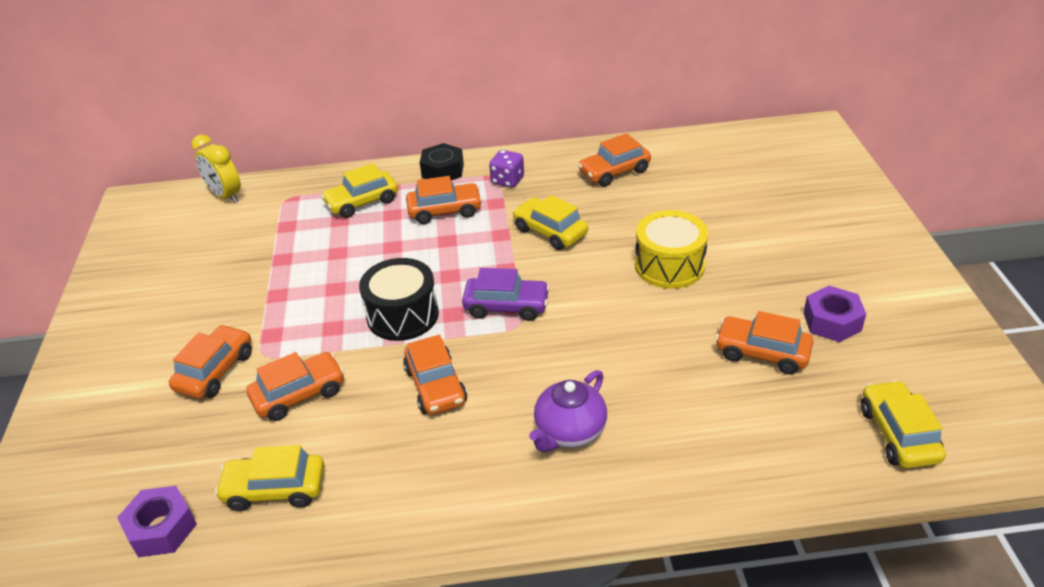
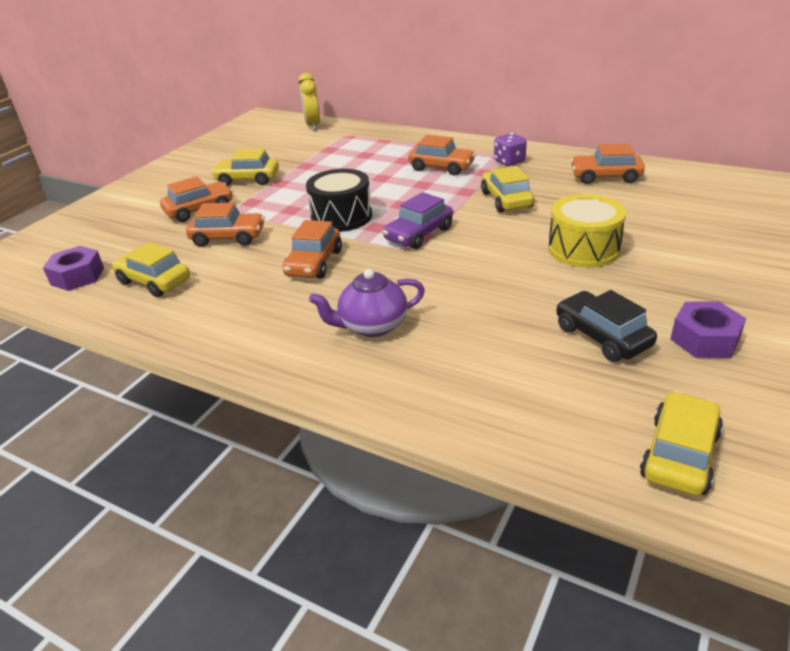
camera: 35 degrees right, 5 degrees down
yellow car [321,163,398,218] -> yellow car moved to [211,149,279,186]
black nut [420,143,464,180] -> none
purple car [462,268,550,321] -> purple car turned 90 degrees clockwise [383,192,453,249]
orange car [715,311,814,374] -> black car [556,290,657,362]

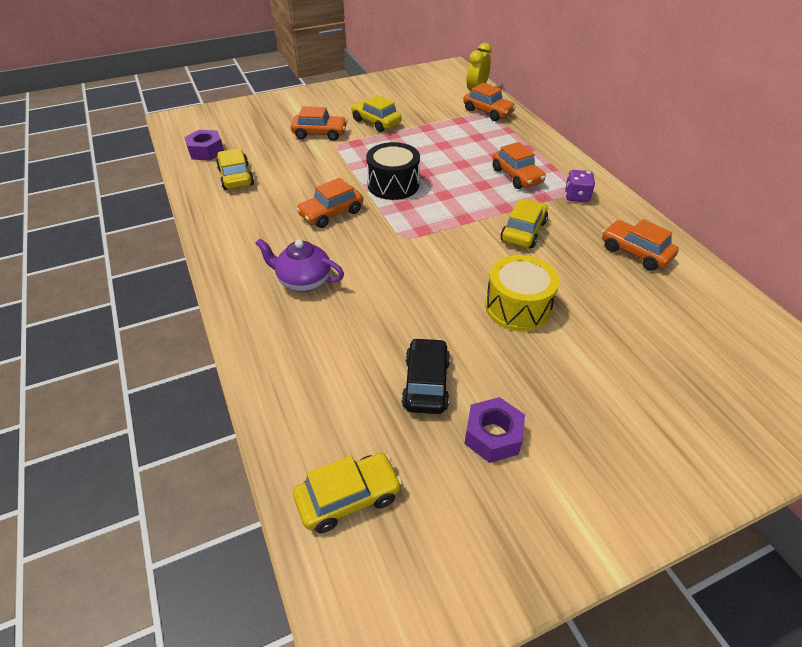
camera: 35 degrees right, 10 degrees up
orange car [186,202,265,247] -> orange car moved to [463,83,516,121]
purple car [383,192,453,249] -> none

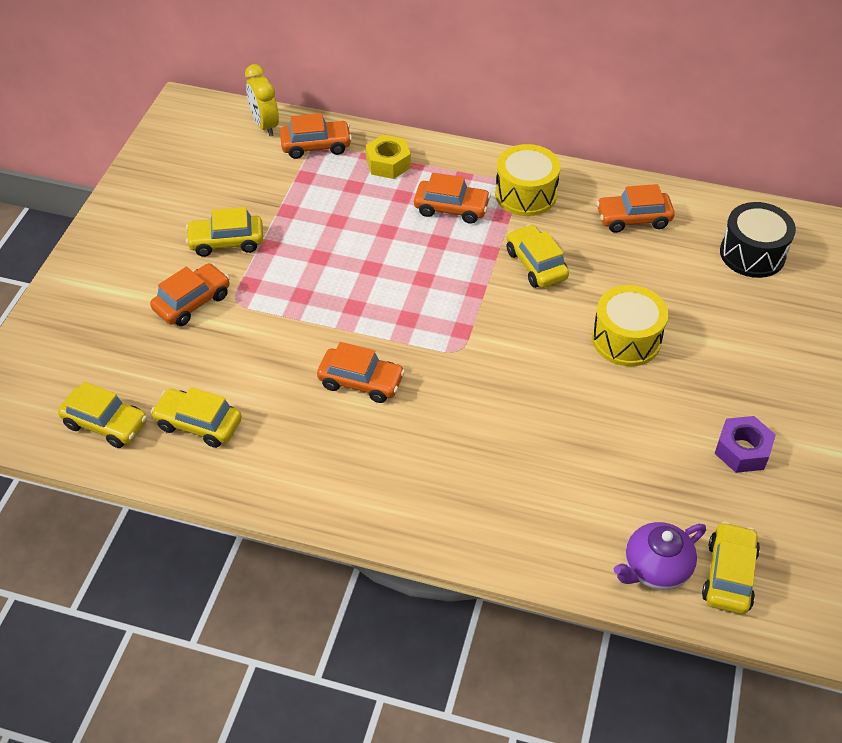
camera: 50 degrees left, 5 degrees up
purple nut [184,130,224,160] -> yellow car [58,382,147,448]
purple teapot [255,238,344,292] -> purple teapot moved to [614,522,706,590]
orange car [296,178,363,228] -> orange car turned 75 degrees counterclockwise [317,342,405,403]
black drum [366,142,420,200] -> black drum moved to [720,202,796,278]
black car [402,338,450,414] -> none
purple dice [565,170,595,202] -> yellow drum [495,144,560,216]
none -> yellow nut [366,135,411,179]

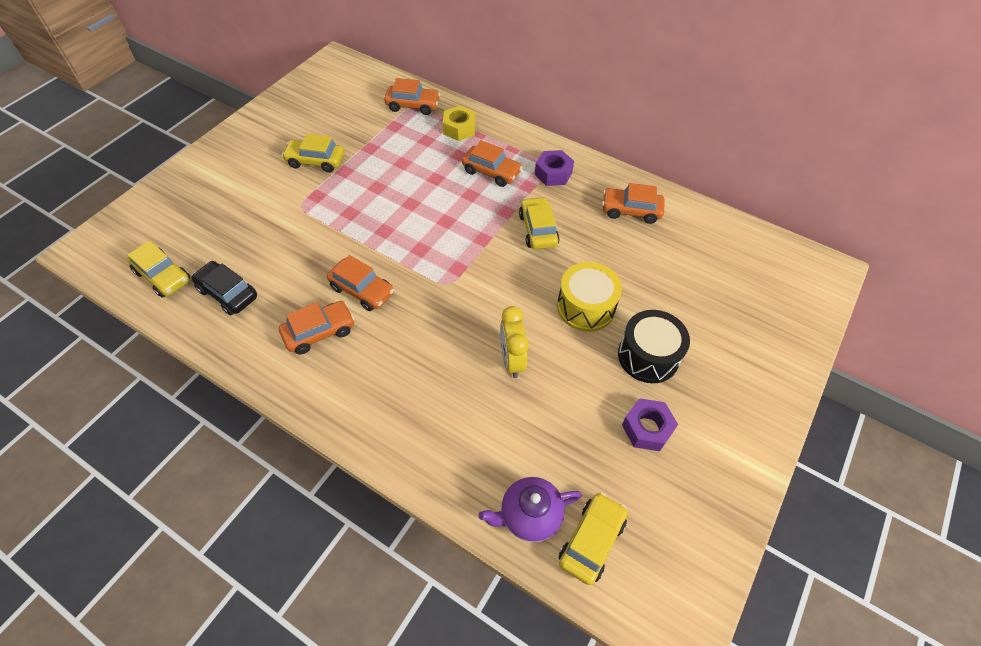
camera: 15 degrees right, 5 degrees up
orange car [150,263,230,326] -> orange car moved to [279,301,355,354]
yellow car [151,387,242,448] -> black car [191,261,257,315]
yellow clock [245,64,279,136] -> yellow clock moved to [500,306,529,378]
yellow drum [495,144,560,216] -> purple nut [535,150,574,186]
black drum [720,202,796,278] -> black drum moved to [618,310,690,383]

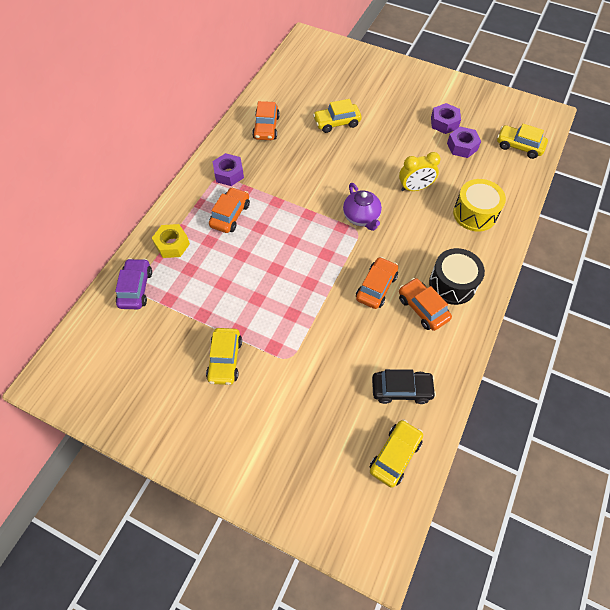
camera: 95 degrees left, 5 degrees up
black car [191,261,257,315] -> black car turned 120 degrees counterclockwise [372,369,436,404]
orange car [384,78,440,115] -> purple car [115,258,152,309]
purple teapot [479,477,582,542] -> purple teapot moved to [343,183,382,231]
yellow car [519,196,560,249] -> yellow car moved to [313,99,362,133]
yellow drum [557,262,622,332] -> yellow drum moved to [453,179,506,231]
black drum [618,310,690,383] -> black drum moved to [429,248,485,305]
none -> purple nut [447,127,481,158]

